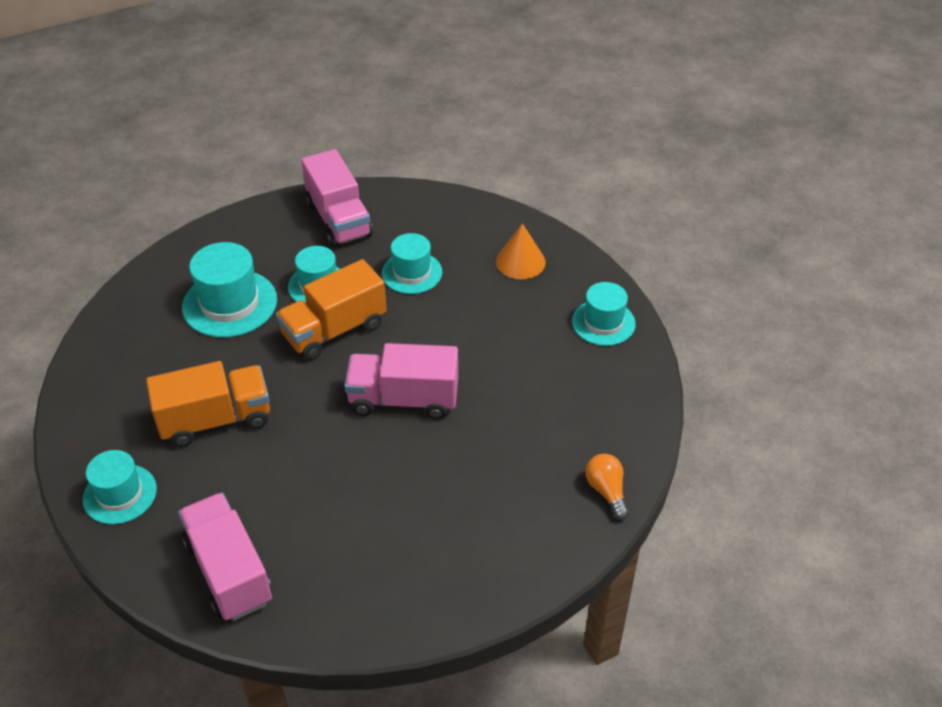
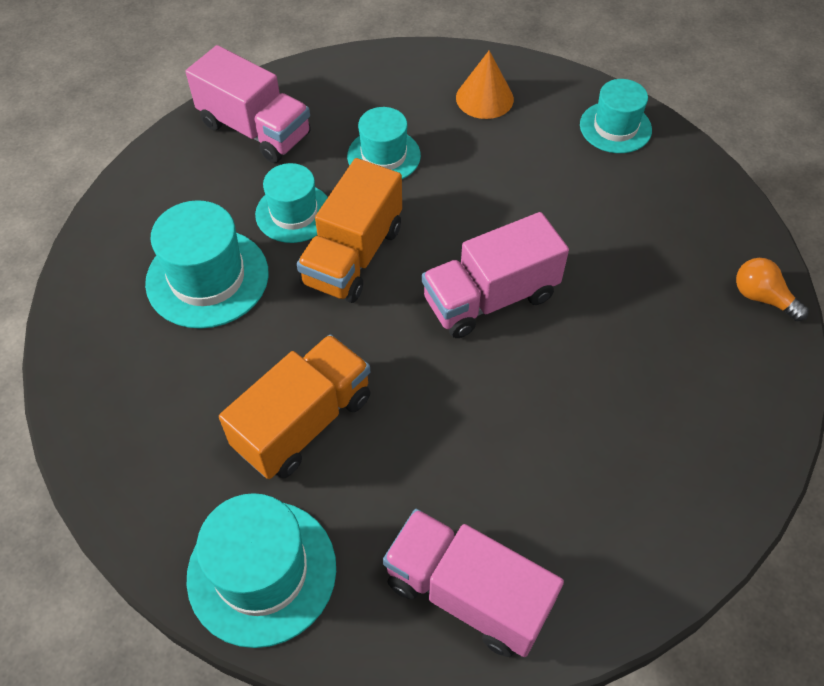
camera: 30 degrees left, 10 degrees up
turquoise hat [83,450,157,524] -> turquoise hat [187,493,336,648], size x1.51

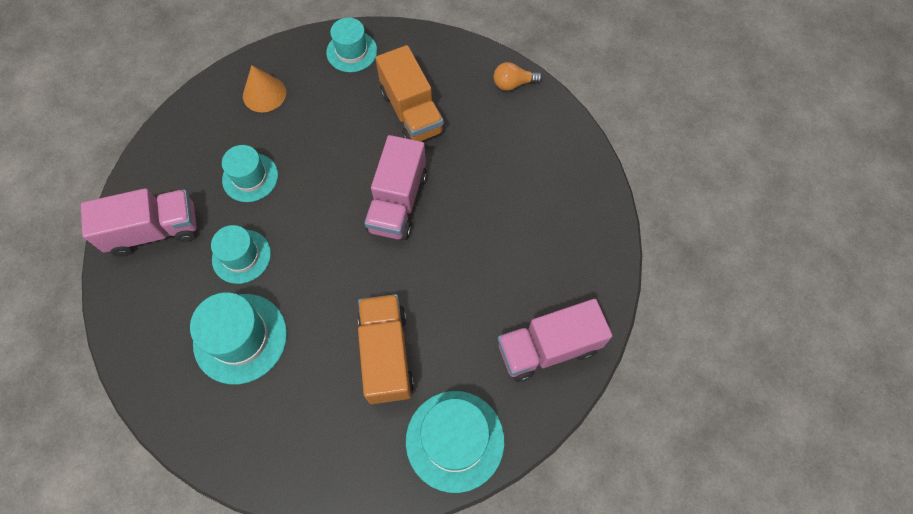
camera: 50 degrees left, 10 degrees up
orange truck [297,158,402,303] -> orange truck moved to [376,45,445,141]

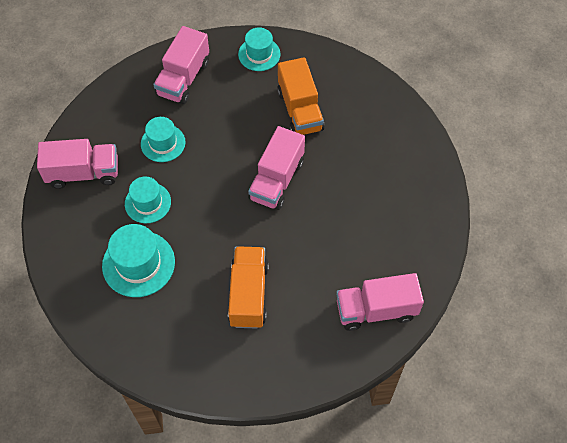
camera: 10 degrees right, 5 degrees down
orange cone [243,65,286,112] -> pink truck [153,26,209,104]
turquoise hat [406,391,505,493] -> none
orange light bulb [494,62,542,91] -> none

